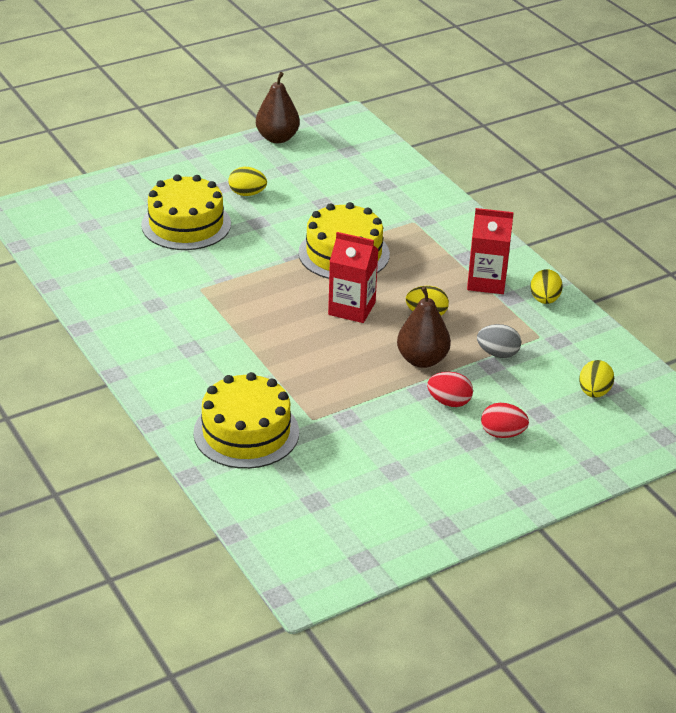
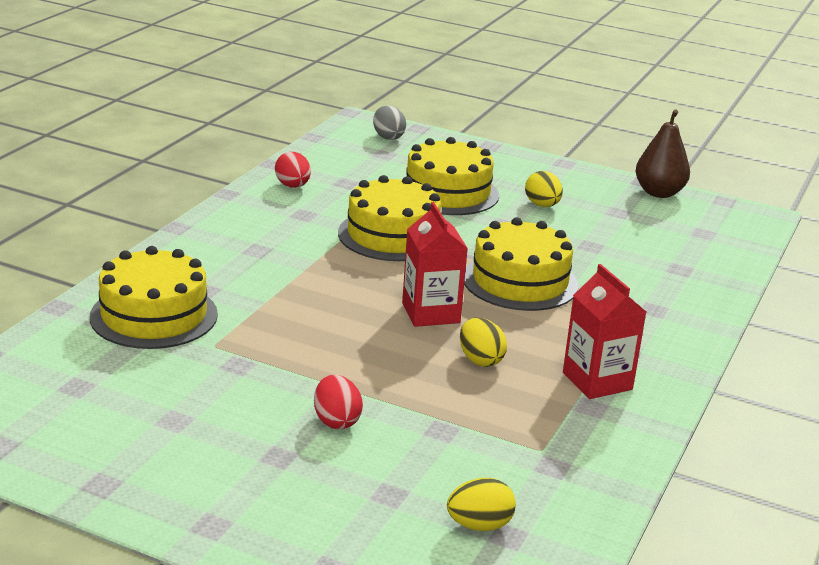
camera: 55 degrees right, 10 degrees down
brown pear [397,286,451,368] -> none
grey egg [477,324,521,358] -> grey egg moved to [373,106,406,140]
red egg [481,403,529,438] -> red egg moved to [275,152,311,188]
yellow egg [530,269,563,304] -> none
none -> yellow cake [338,175,441,261]

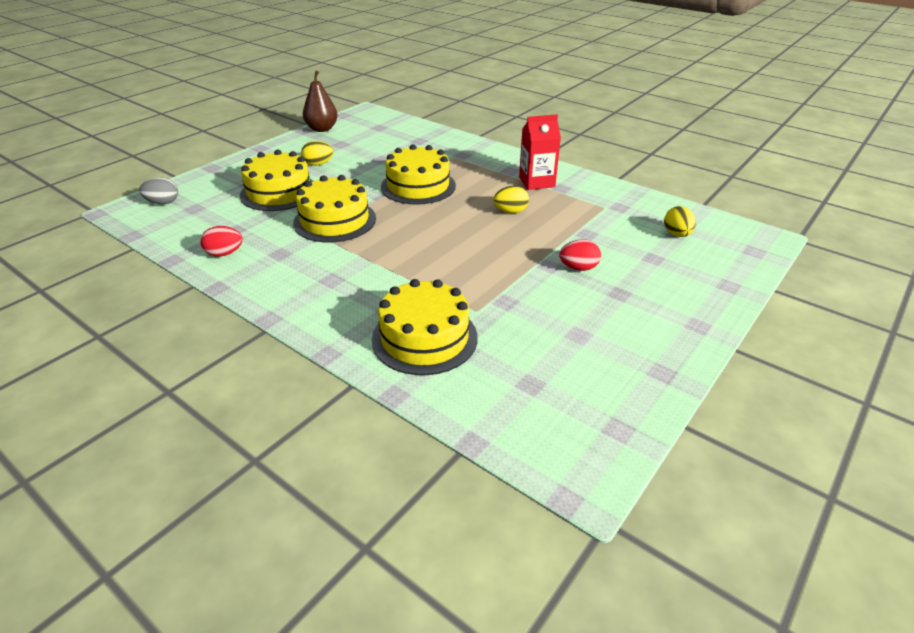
camera: 75 degrees left, 10 degrees up
red carton [402,202,468,327] -> none

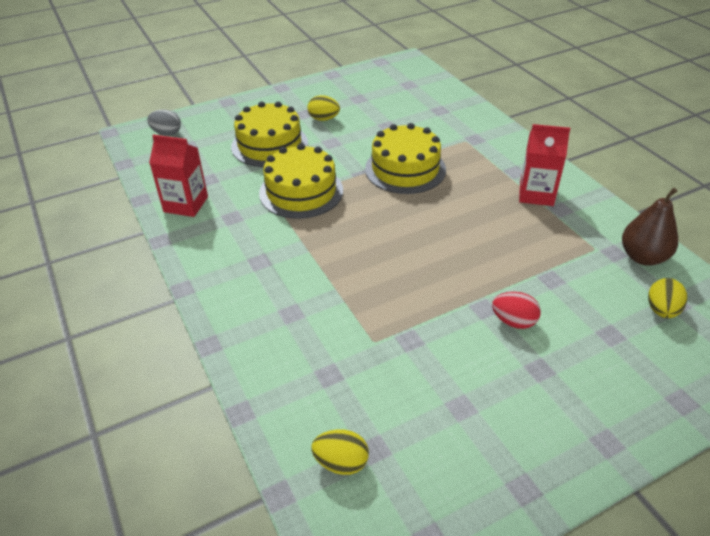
camera: 25 degrees right, 5 degrees up
red egg [200,226,243,257] -> red carton [149,135,208,217]
brown pear [303,71,338,132] -> brown pear moved to [622,188,678,266]
yellow cake [372,279,478,375] -> none
yellow egg [493,186,529,213] -> yellow egg moved to [311,429,369,475]

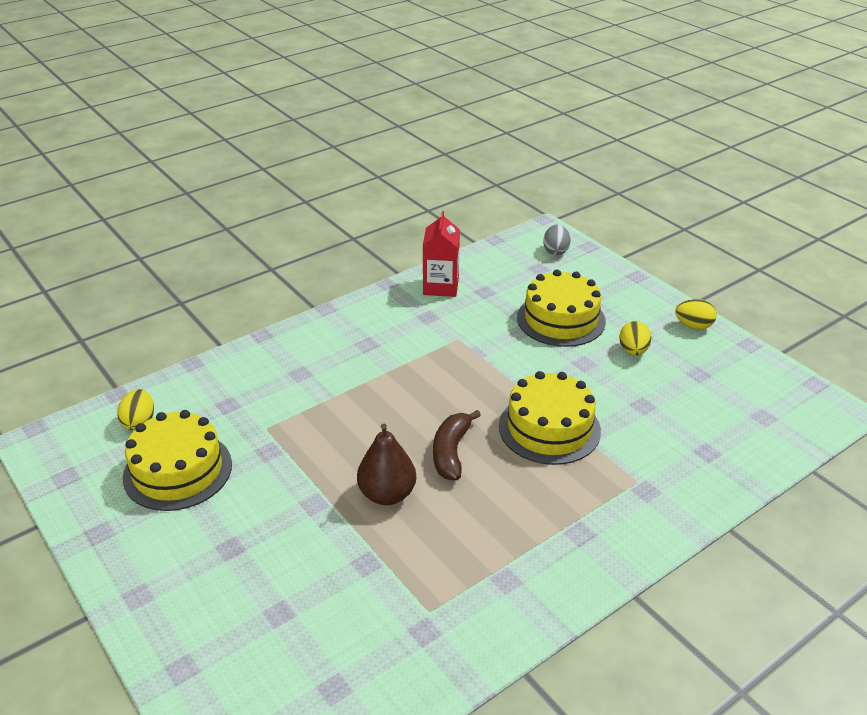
camera: 80 degrees right, 5 degrees down
yellow cake [259,144,343,219] -> yellow cake moved to [123,410,232,511]
red egg [492,292,541,329] -> none
red carton [519,124,570,206] -> none
brown pear [622,188,678,266] -> brown pear moved to [357,424,416,505]
yellow egg [648,278,687,318] -> yellow egg moved to [675,299,717,329]
none -> brown banana [433,410,481,480]

